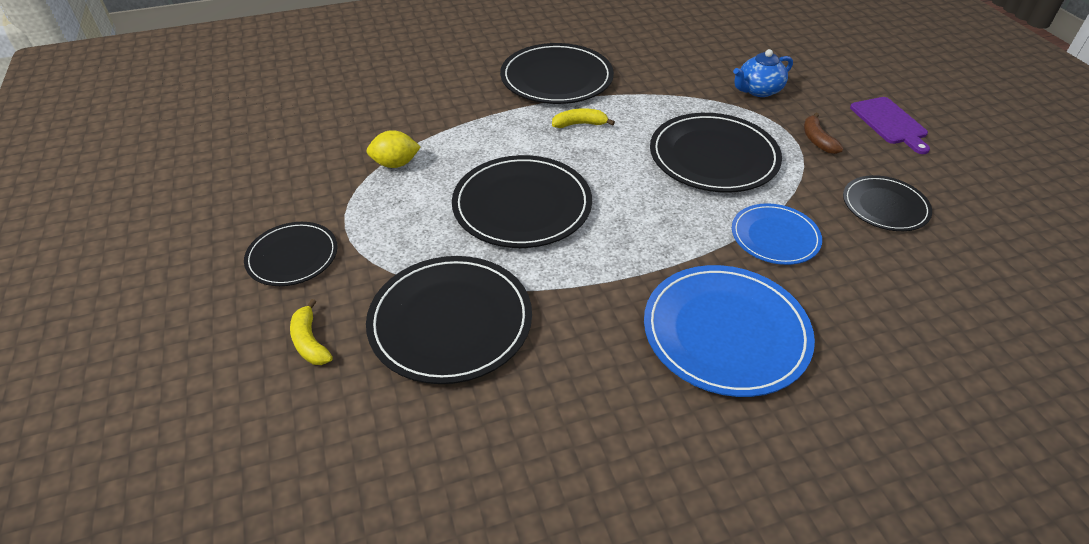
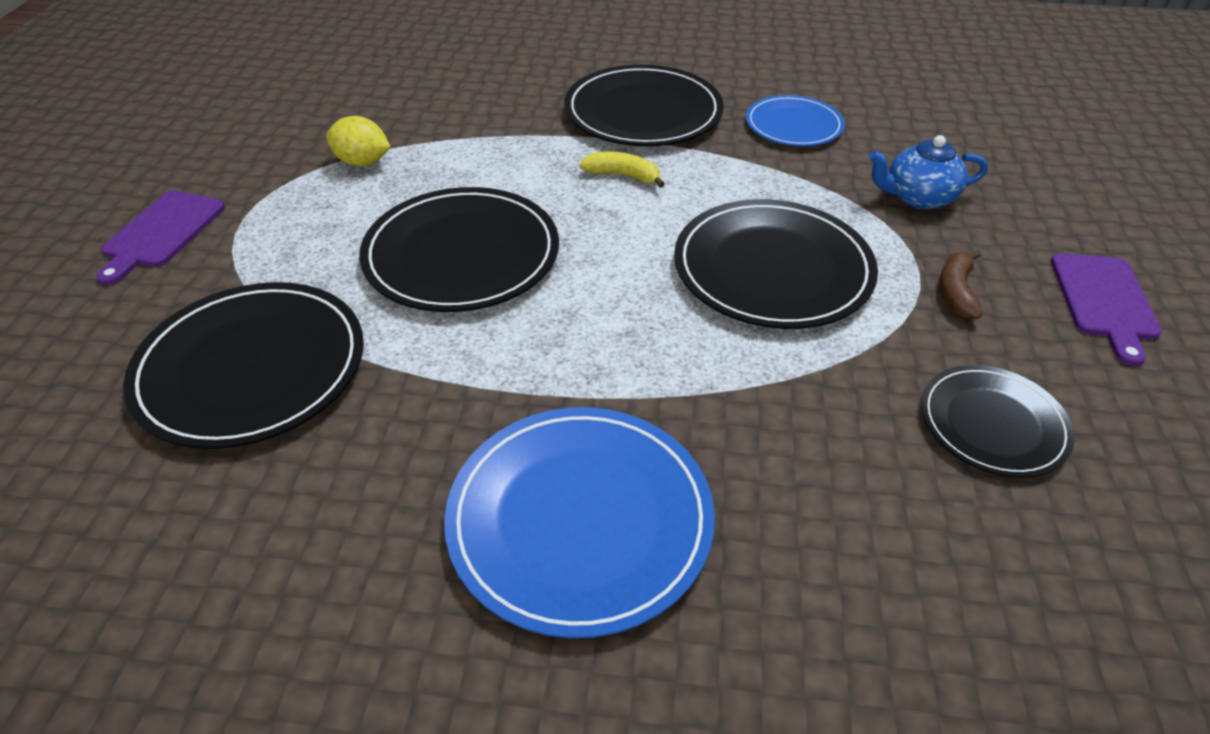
camera: 25 degrees right, 0 degrees up
black plate [244,222,338,286] -> purple cutting board [96,190,225,285]
yellow banana [290,299,333,365] -> none
blue plate [732,203,822,265] -> blue plate moved to [746,95,845,146]

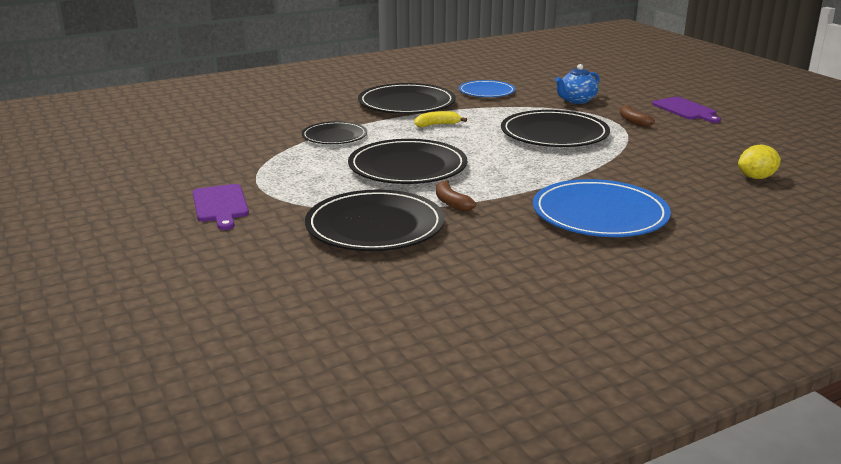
camera: 35 degrees left, 20 degrees down
yellow lemon [326,116,391,166] -> yellow lemon moved to [738,145,781,179]
black plate [921,365,1075,478] -> black plate moved to [302,121,367,144]
none -> brown banana [436,180,476,211]

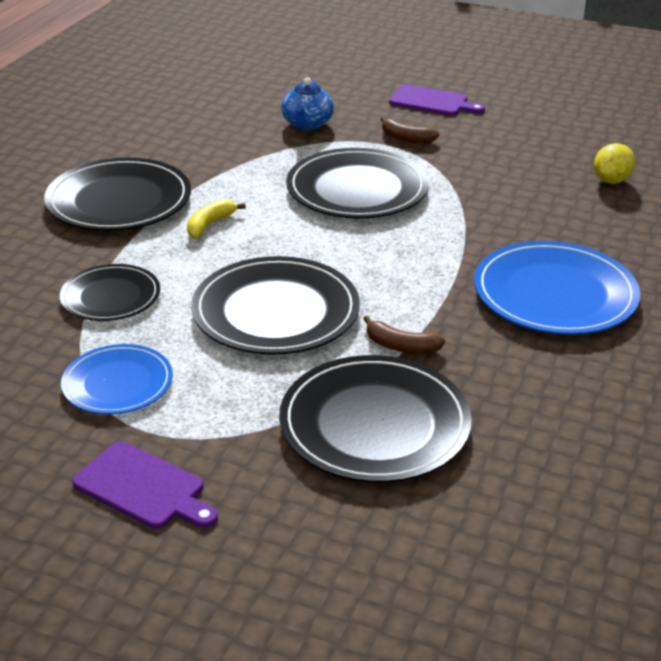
camera: 40 degrees left, 10 degrees up
blue plate [459,80,515,97] -> blue plate moved to [61,344,173,414]

